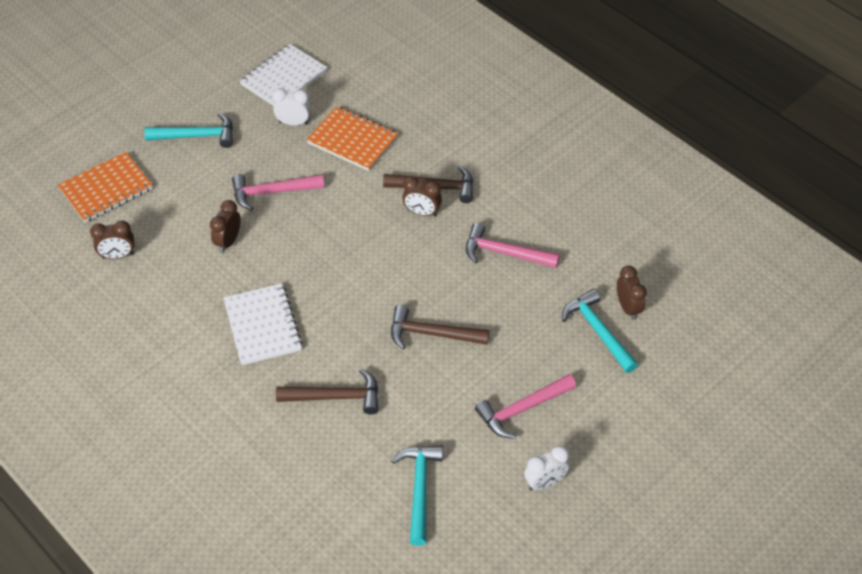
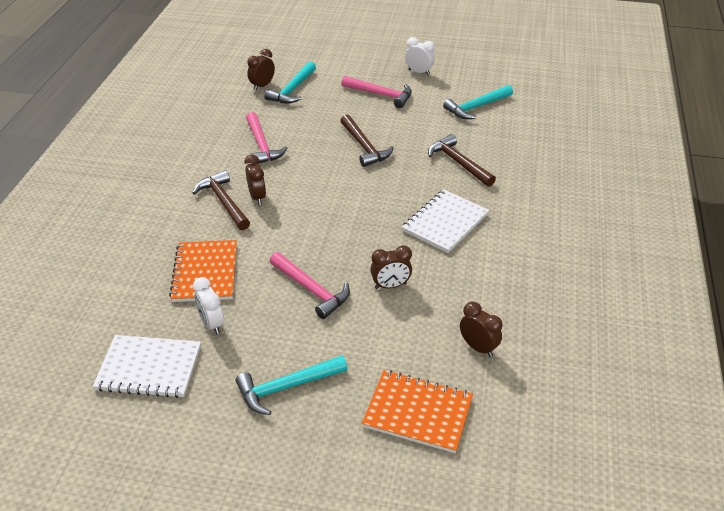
camera: 125 degrees left, 10 degrees down
turquoise hammer [144,113,233,148] -> turquoise hammer turned 75 degrees counterclockwise [236,355,348,415]

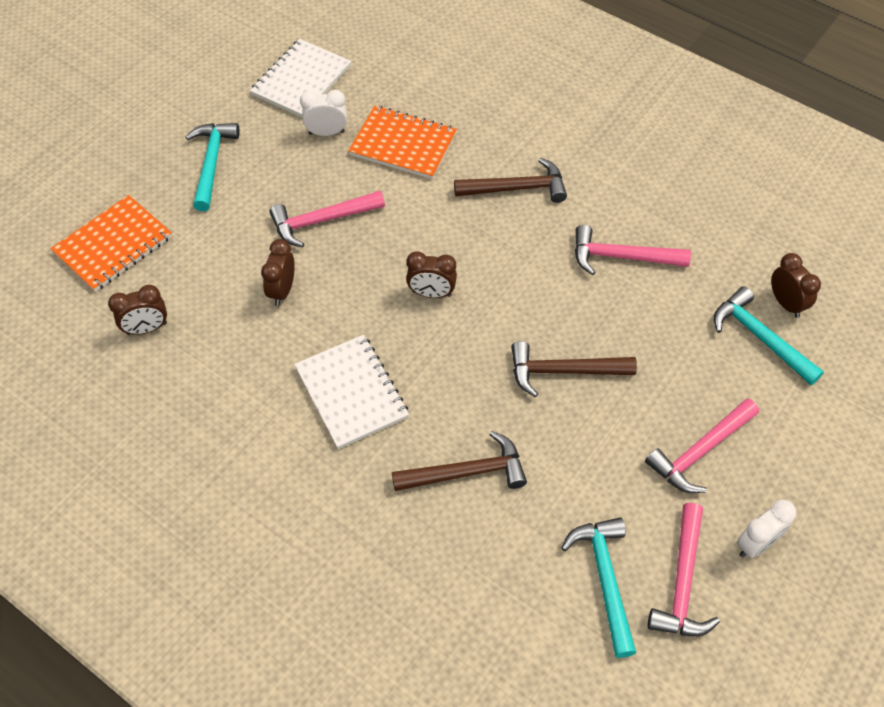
camera: 115 degrees right, 15 degrees up
brown clock [244,155,266,205] -> brown clock moved to [406,251,457,298]
none -> pink hammer [648,503,720,636]

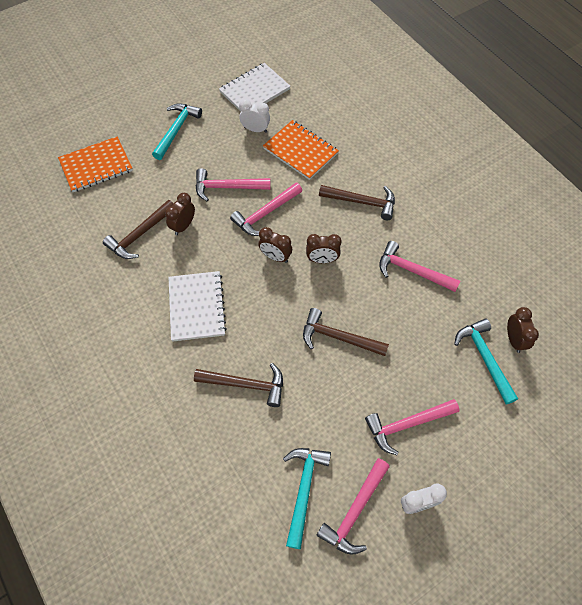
camera: 20 degrees right, 5 degrees up
brown clock [108,285,167,335] -> brown clock moved to [306,234,342,263]
none -> brown hammer [103,200,174,259]
none -> pink hammer [230,183,302,236]

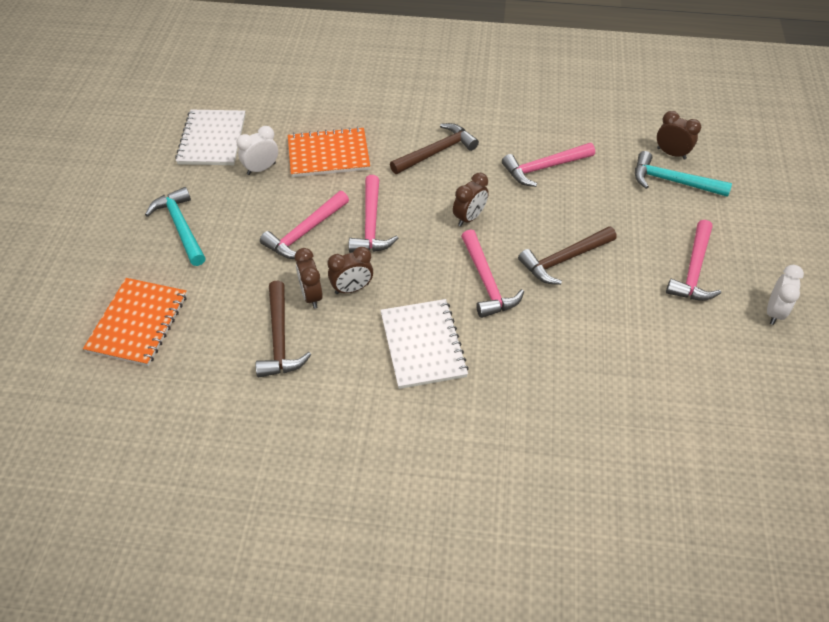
camera: 50 degrees left, 10 degrees down
white notebook [168,271,227,341] -> white notebook turned 45 degrees clockwise [380,299,469,389]
brown hammer [194,363,283,407] -> none
brown clock [258,227,292,263] -> brown clock moved to [327,247,373,294]
turquoise hammer [283,448,331,549] -> none
pink hammer [316,458,390,555] -> pink hammer moved to [461,230,524,318]

